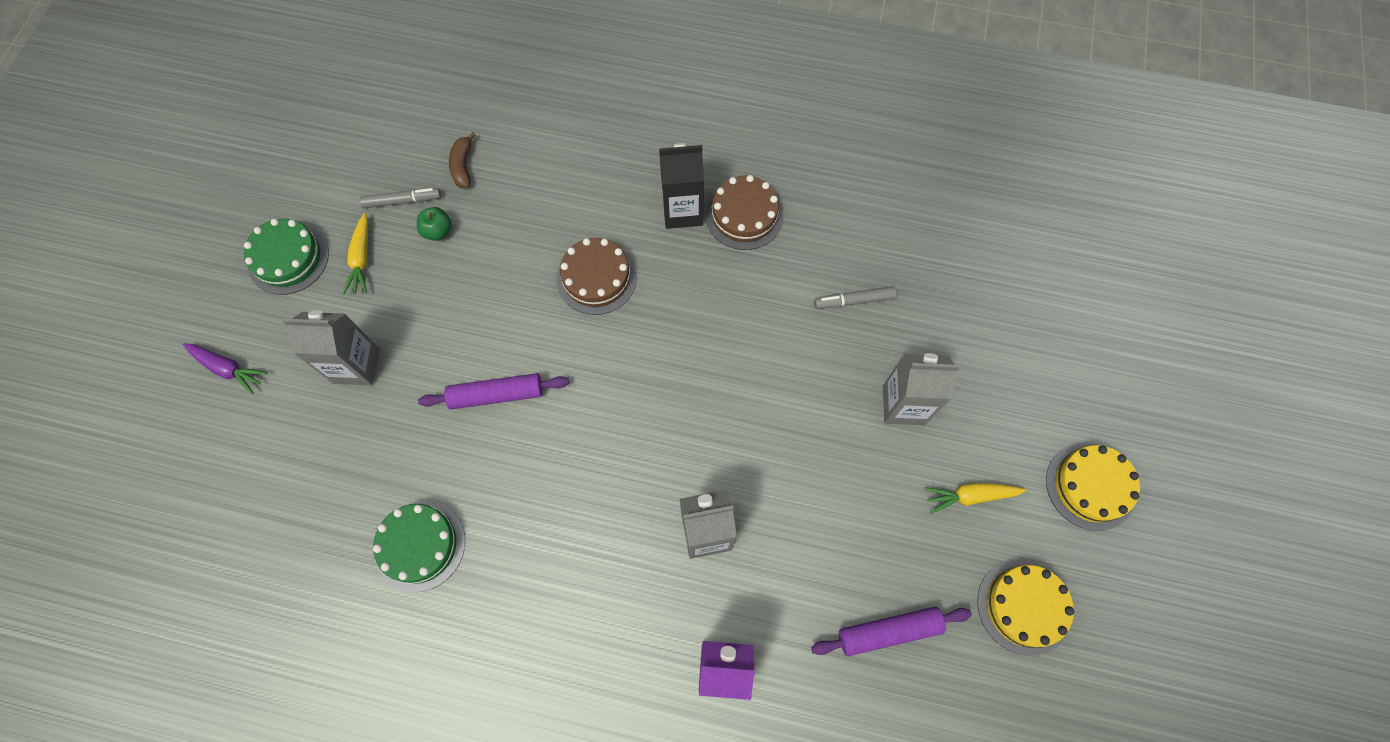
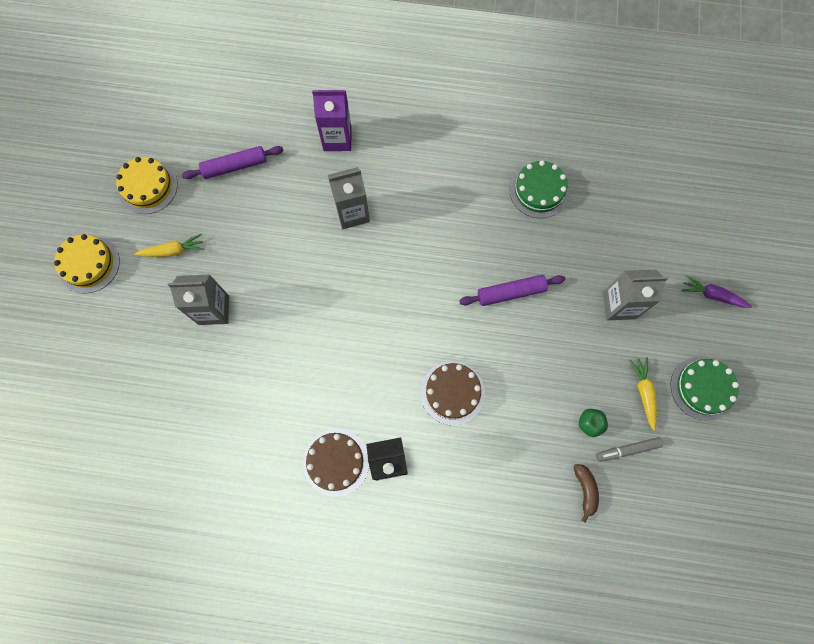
camera: 175 degrees right, 5 degrees up
grey marker [814,286,897,309] -> none

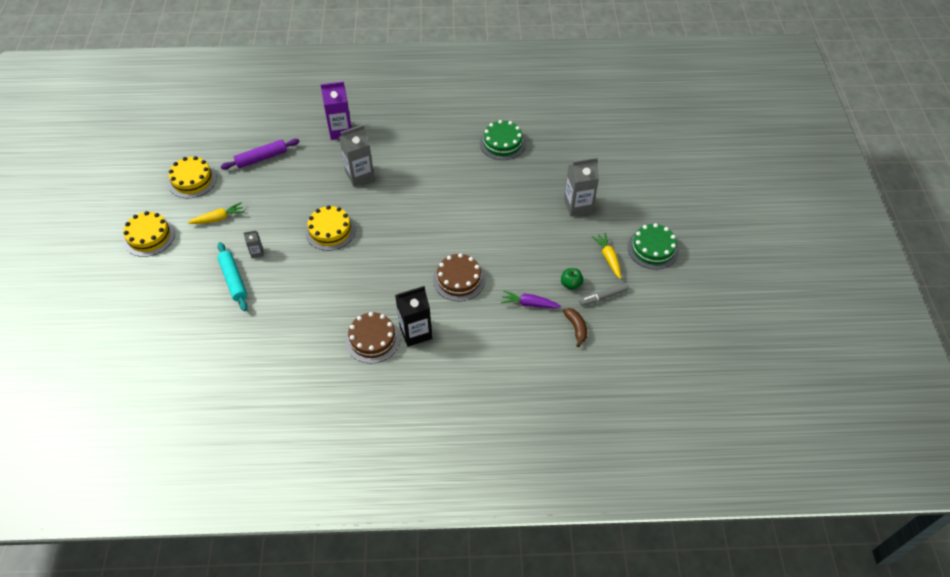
camera: 10 degrees left, 20 degrees down
grey carton [168,275,229,325] -> grey carton [243,230,264,258], size x0.49
purple rolling pin [459,275,565,306] -> none
purple carrot [681,275,752,308] -> purple carrot moved to [501,290,561,308]
none -> turquoise rolling pin [217,242,248,311]
none -> yellow cake [305,205,356,251]

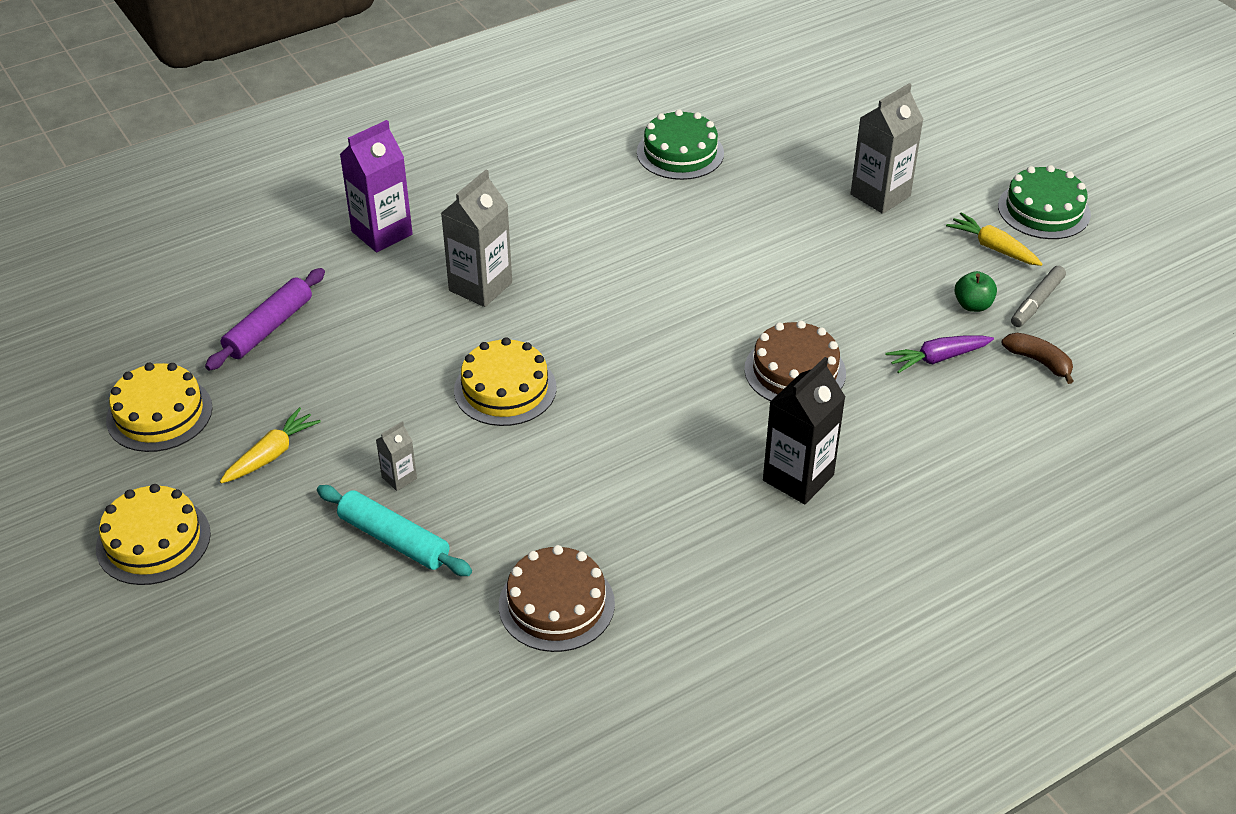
camera: 30 degrees left, 10 degrees down
brown cake [345,312,400,364] -> brown cake moved to [499,545,615,652]

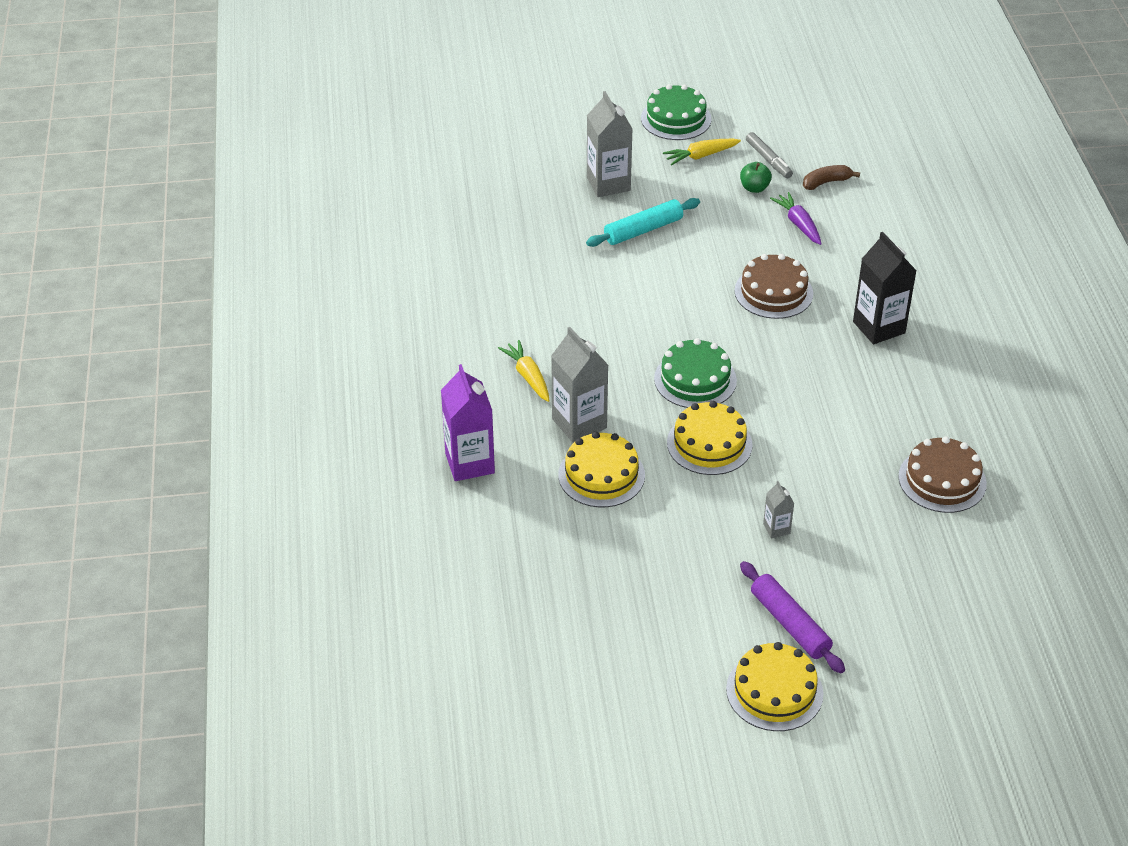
camera: 65 degrees left, 0 degrees up
yellow cake [106,362,213,452] -> yellow cake moved to [558,432,645,507]
purple rolling pin [205,268,325,371] -> purple rolling pin moved to [740,561,845,673]
yellow carrot [220,407,321,483] -> yellow carrot moved to [498,340,549,402]
turquoise rolling pin [317,485,472,576] -> turquoise rolling pin moved to [586,198,700,247]
green cake [637,109,724,180] -> green cake moved to [654,338,737,408]
purple carrot [885,336,994,373] -> purple carrot turned 150 degrees clockwise [770,192,821,245]

